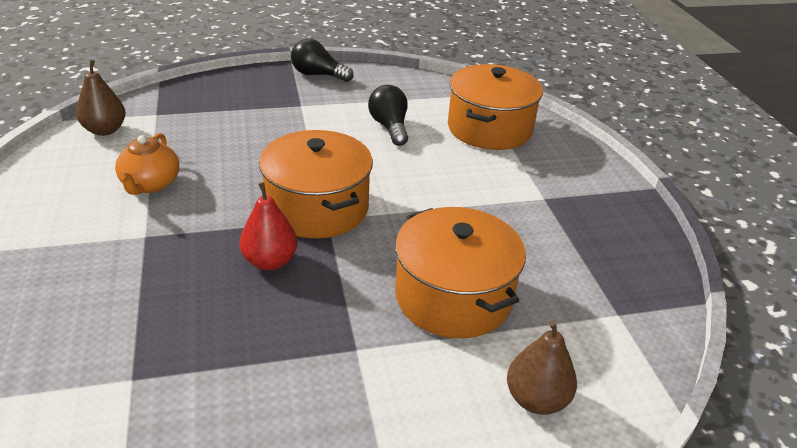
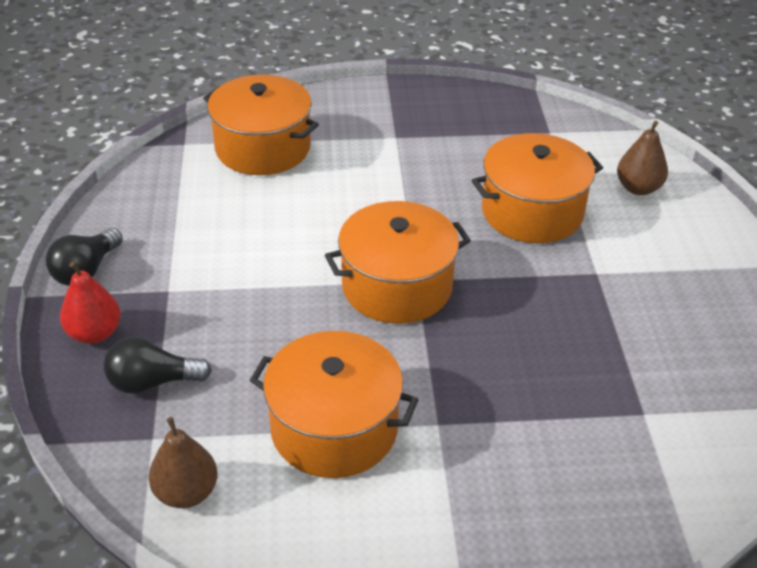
camera: 80 degrees left, 5 degrees up
orange teapot [115,133,179,195] -> orange pot [249,331,419,478]
red pear [239,182,298,270] -> red pear moved to [60,262,121,344]
black light bulb [368,85,408,146] -> black light bulb moved to [104,337,212,394]

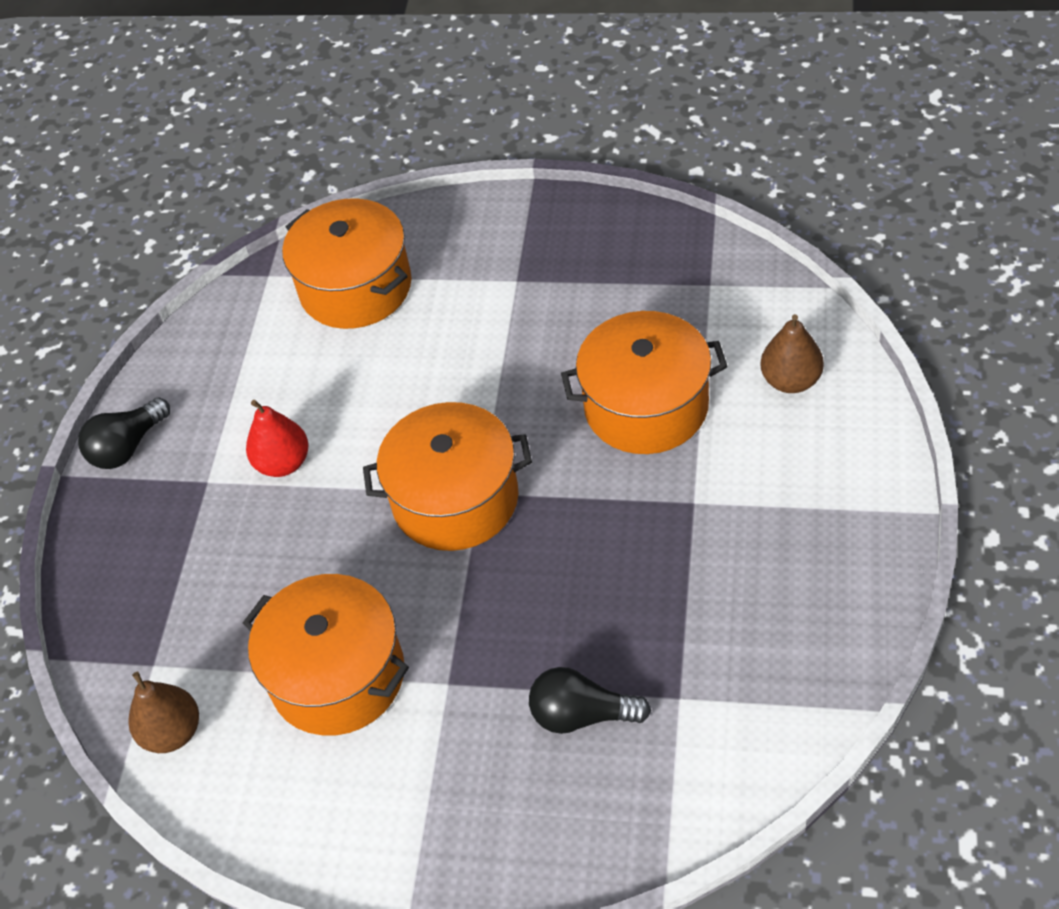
camera: 20 degrees right, 10 degrees up
red pear [60,262,121,344] -> red pear moved to [246,400,308,477]
black light bulb [104,337,212,394] -> black light bulb moved to [529,667,651,734]

